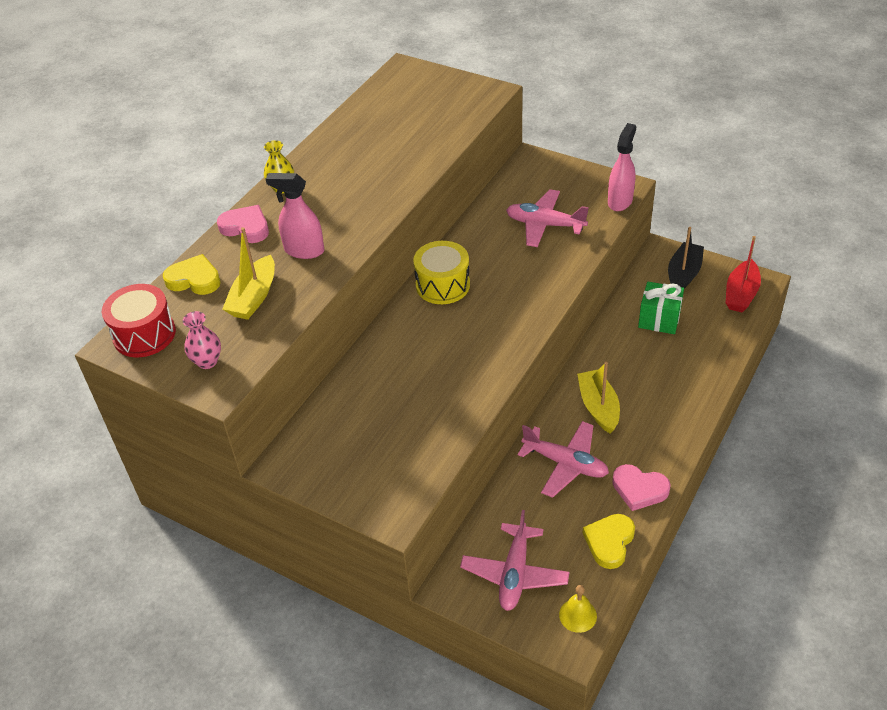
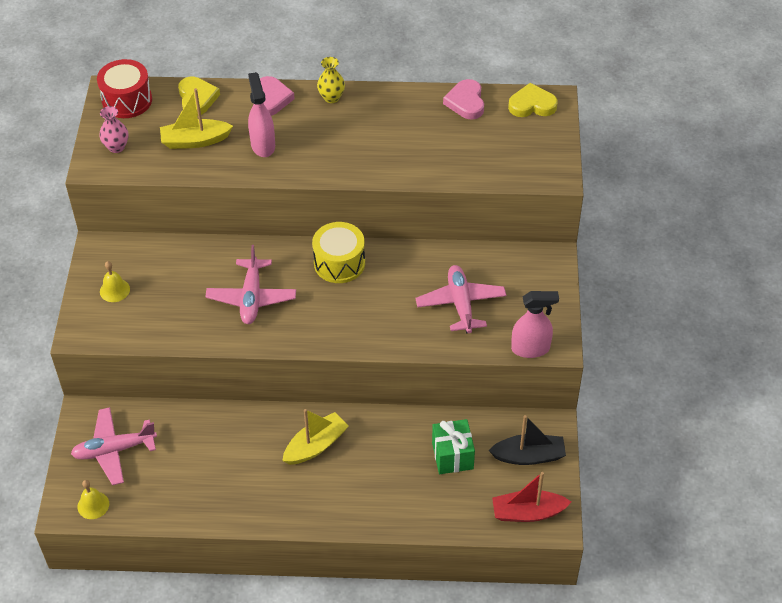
camera: 60 degrees right, 5 degrees up
pink plane [518,421,609,498] -> pink plane moved to [205,245,296,324]
yellow heart [583,514,635,569] -> yellow heart moved to [508,83,558,117]
pink heart [612,464,671,511] -> pink heart moved to [443,79,484,120]
none -> yellow bell [100,261,130,302]

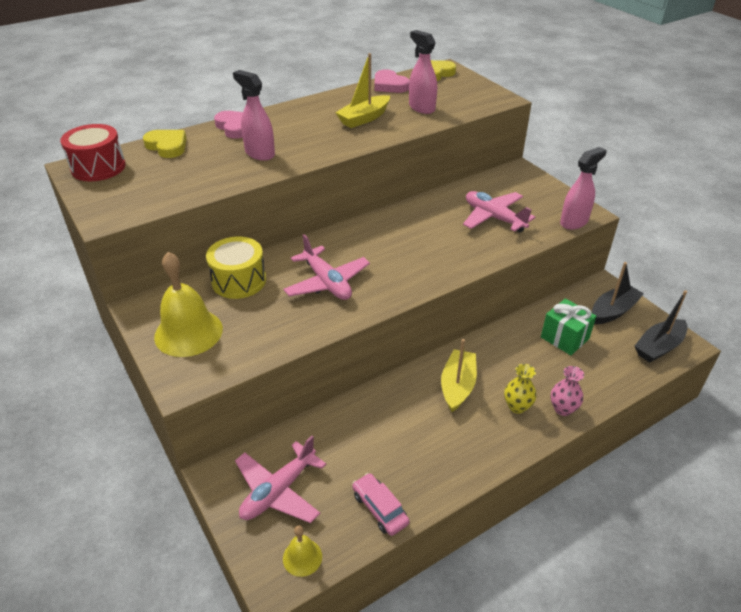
camera: 35 degrees left, 10 degrees down
pink vase [99,106,128,153] -> pink vase moved to [550,366,584,416]
yellow bell [100,261,130,302] -> yellow bell [154,252,223,357], size x1.97
yellow boat [160,88,233,149] -> yellow boat moved to [335,53,390,128]
yellow drum [312,222,365,283] -> yellow drum moved to [206,237,266,299]
yellow vase [317,57,345,103] -> yellow vase moved to [504,364,536,414]
red boat [492,472,571,522] -> black boat [635,290,688,363]
none -> pink car [352,473,409,536]
none -> pink spray bottle [409,30,437,114]

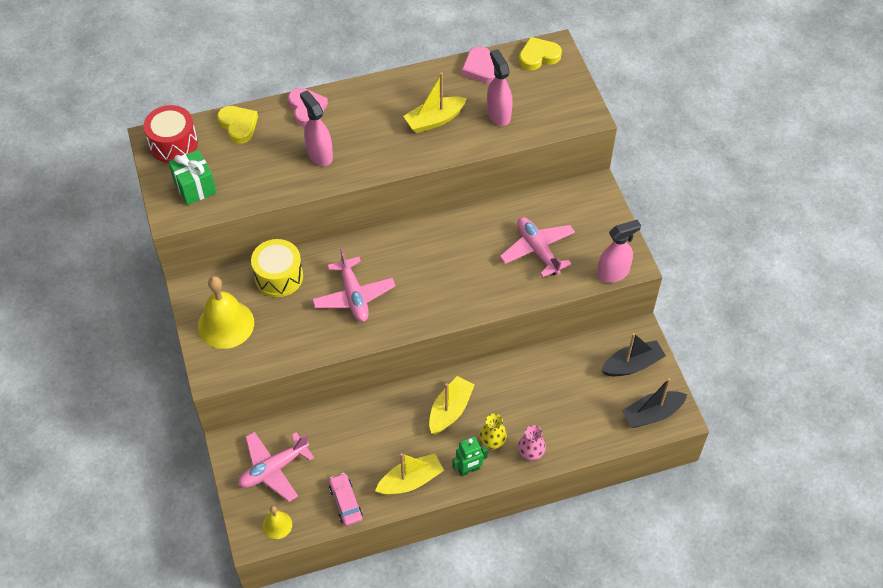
camera: 15 degrees right, 15 degrees up
green gift [541,298,596,355] -> green gift moved to [168,150,217,205]
none -> yellow boat [375,453,444,495]
none -> green robot [452,436,488,476]

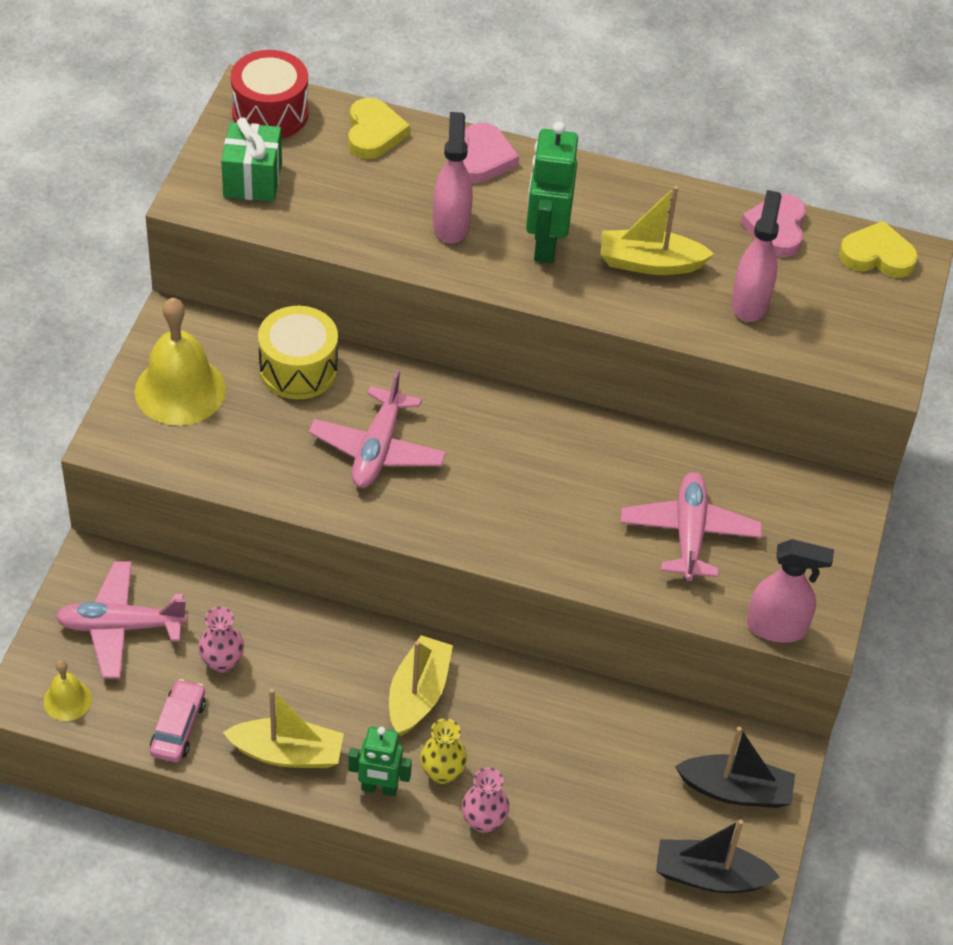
camera: 30 degrees right, 5 degrees down
yellow boat [429,376,475,434] -> yellow boat turned 45 degrees counterclockwise [389,635,453,736]
none -> pink vase [198,607,244,673]
none -> green robot [526,122,578,264]

